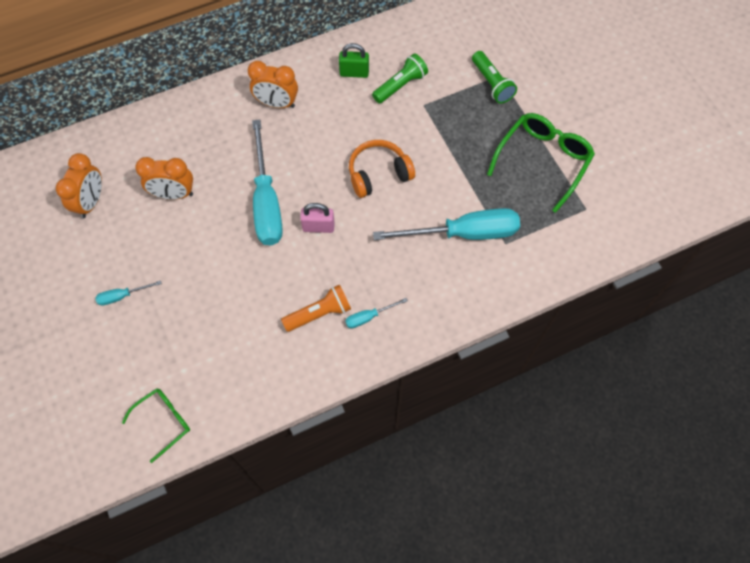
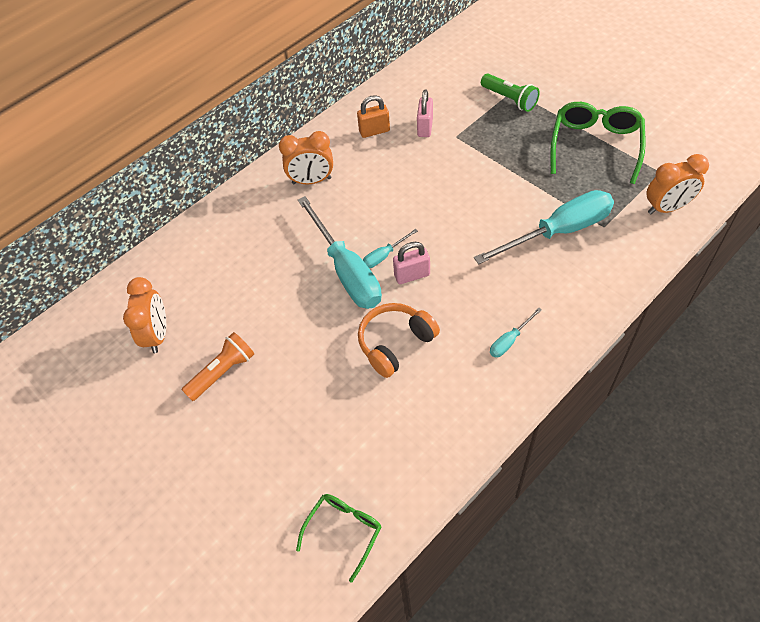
camera: 15 degrees left, 10 degrees down
turquoise screwdriver [95,281,162,306] -> turquoise screwdriver moved to [363,229,418,268]
orange clock [135,157,193,200] -> orange clock moved to [646,154,709,214]
orange flashlight [281,284,351,332] -> orange flashlight moved to [182,332,254,401]
green padlock [339,43,369,78] -> orange padlock [357,95,390,138]
orange headphones [349,140,415,198] -> orange headphones moved to [358,303,440,378]
green flashlight [372,53,428,104] -> pink padlock [417,89,433,137]

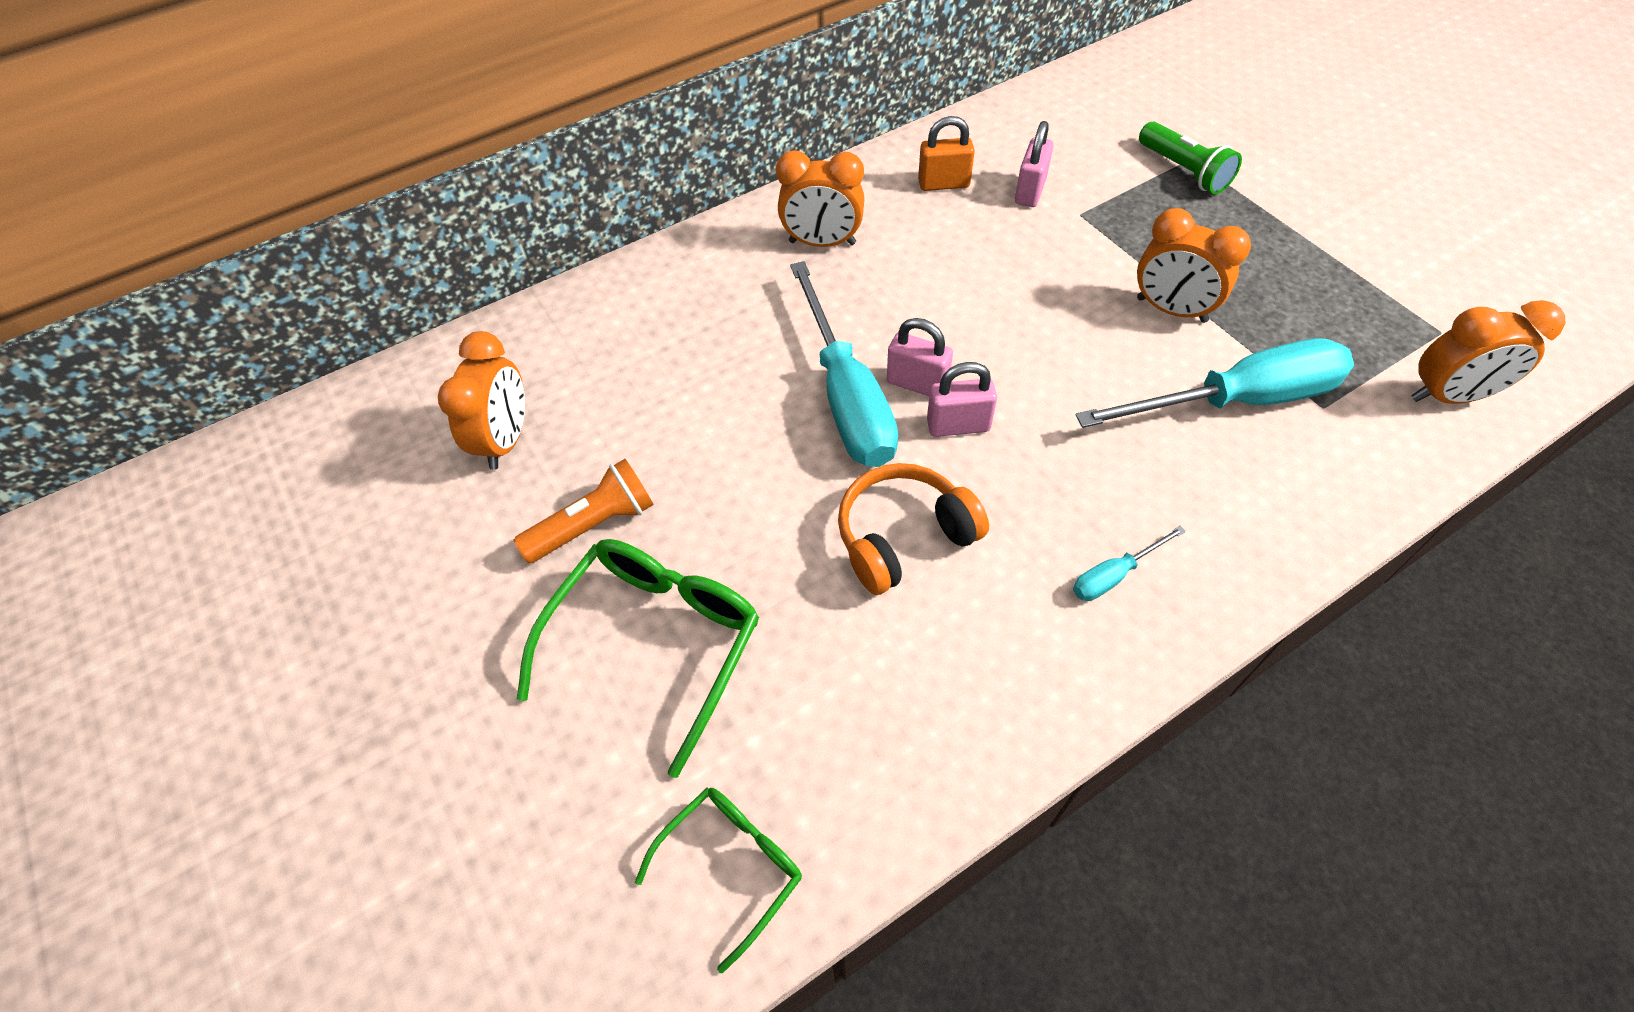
camera: 10 degrees right, 0 degrees up
turquoise screwdriver [363,229,418,268] -> pink padlock [887,318,953,396]
green glasses [550,102,645,184] -> green glasses moved to [517,539,759,778]
none -> orange clock [1137,208,1251,323]

